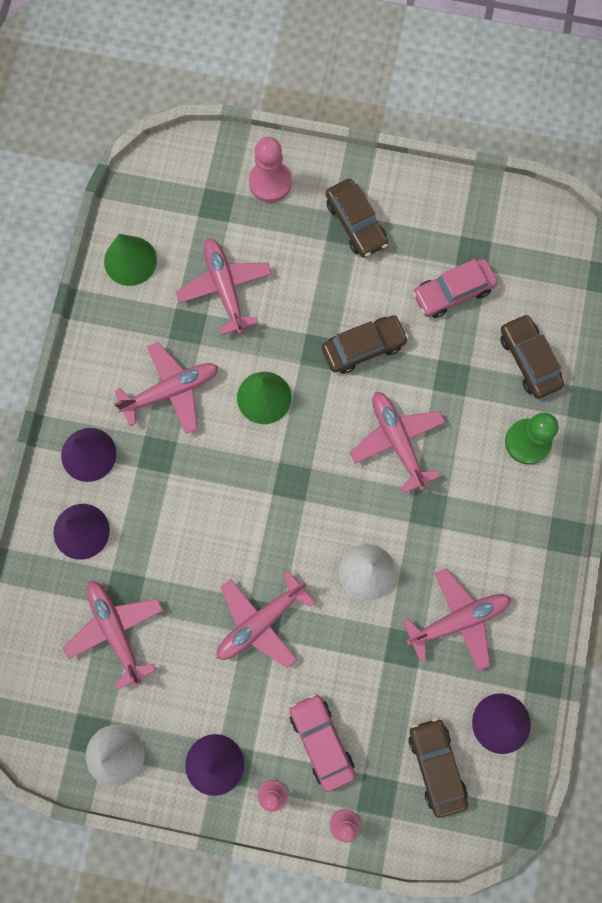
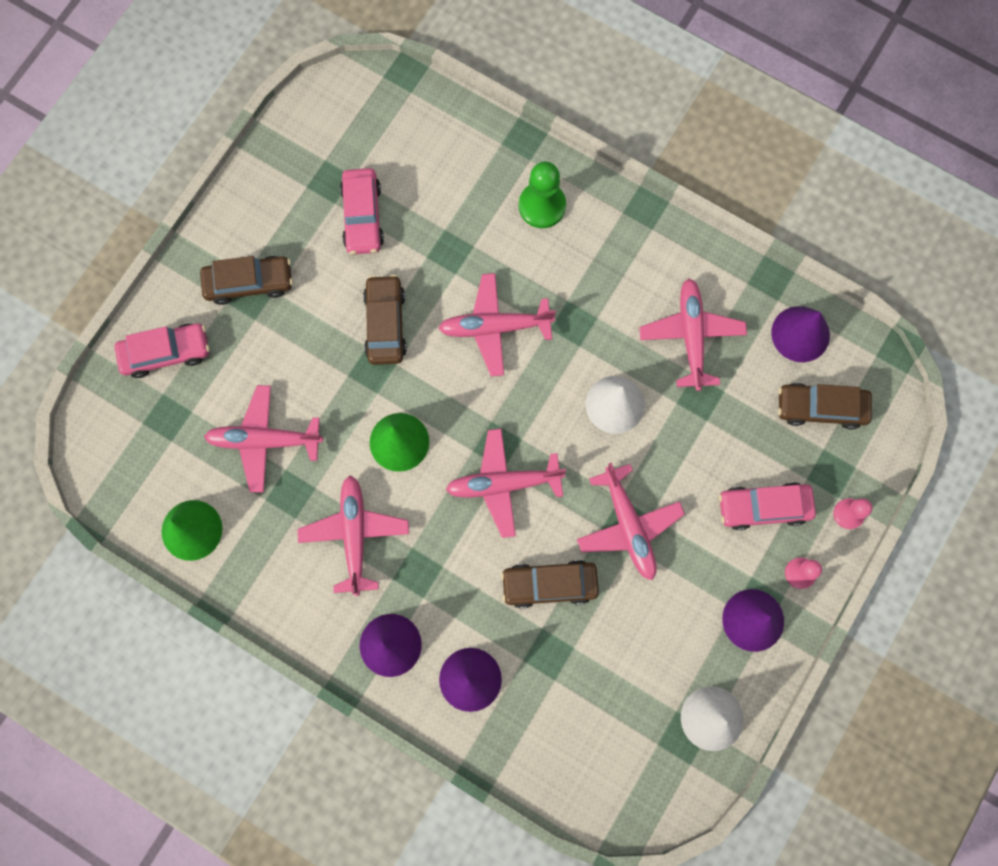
camera: 70 degrees left, 0 degrees up
pink plane [63,581,163,690] -> pink plane moved to [445,428,566,538]
pink pawn [248,137,292,203] -> pink car [115,323,210,378]
brown car [500,314,564,399] -> brown car moved to [501,560,599,608]

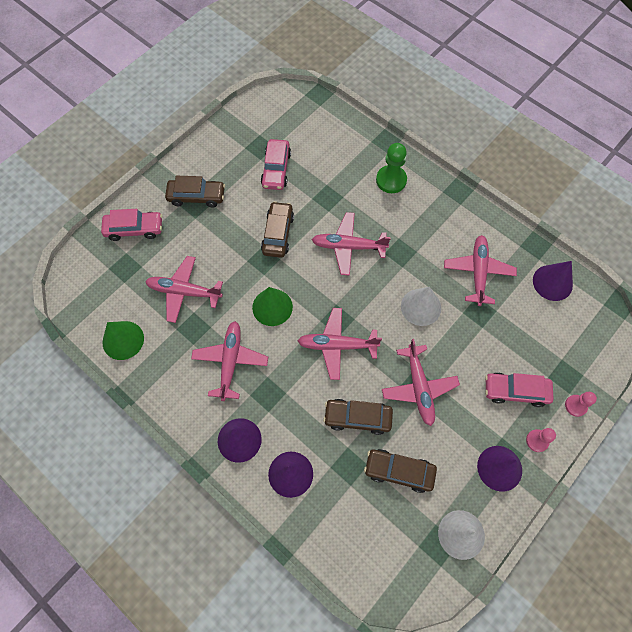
camera: 10 degrees right, 10 degrees down
brown car [778,383,872,429] -> brown car moved to [364,449,437,493]

